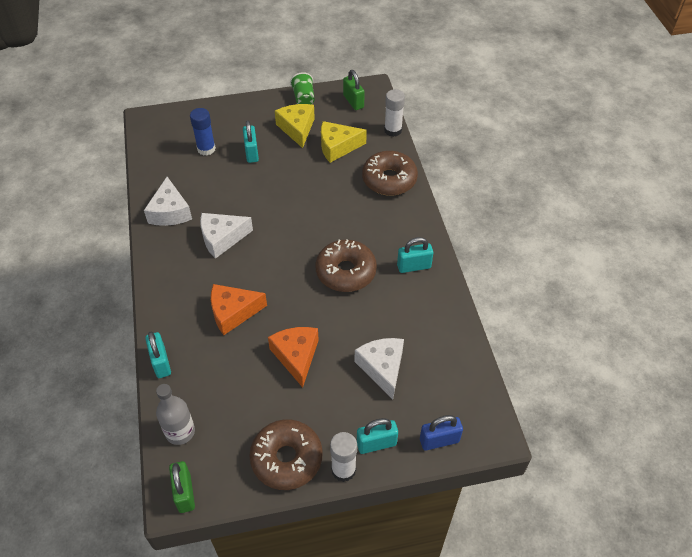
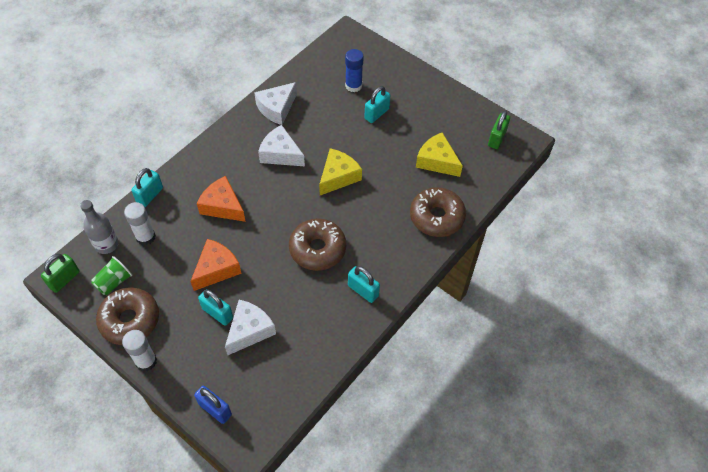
camera: 50 degrees right, 5 degrees up
yellow cheese [275,104,315,148] -> yellow cheese moved to [319,148,362,195]
green cup [290,72,315,104] -> green cup moved to [91,256,132,295]
turquoise padlock [357,418,398,454] -> turquoise padlock moved to [198,289,233,326]
white glue stick [384,89,405,137] -> white glue stick moved to [124,202,156,245]

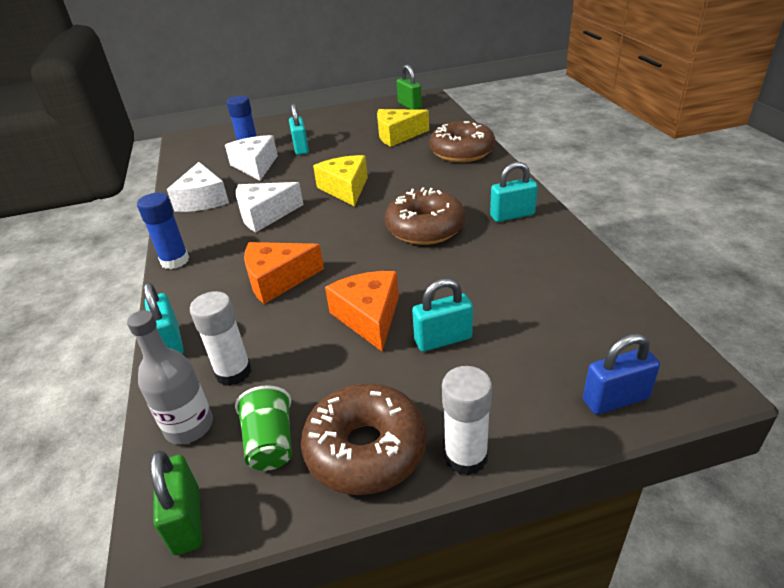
camera: 50 degrees left, 20 degrees down
white cheese [225,300,276,355] -> white cheese moved to [225,135,278,181]
none -> blue glue stick [137,193,189,269]

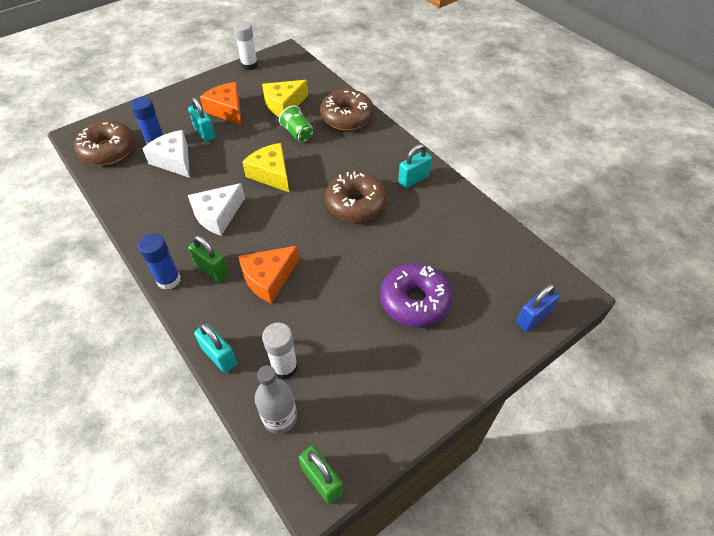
camera: 25 degrees left, 15 degrees up
white cheese [167,162,229,212] -> none
green cup [235,385,292,471] -> green cup moved to [279,105,314,142]
brown donut [301,383,427,495] -> brown donut moved to [74,121,135,165]
orange cheese [325,271,399,351] -> orange cheese moved to [200,82,241,125]
green padlock [397,65,422,109] -> green padlock moved to [188,235,229,282]
turquoise padlock [412,278,473,352] -> purple donut [380,263,452,327]
white glue stick [442,366,492,476] -> white glue stick moved to [234,21,258,70]

